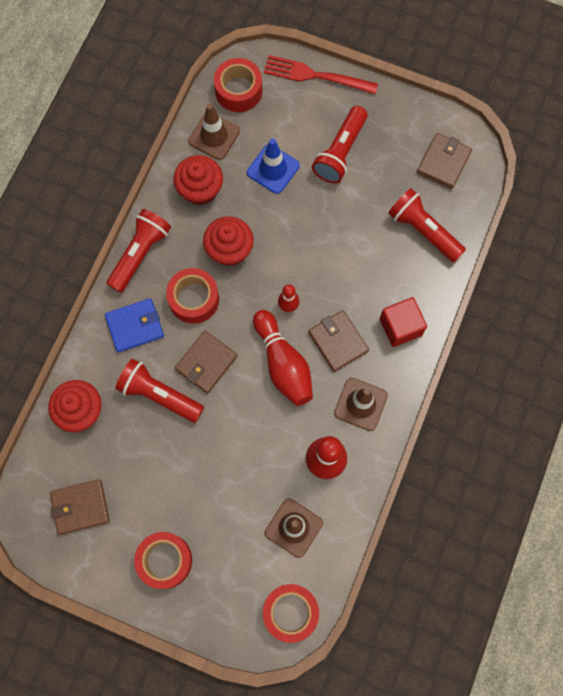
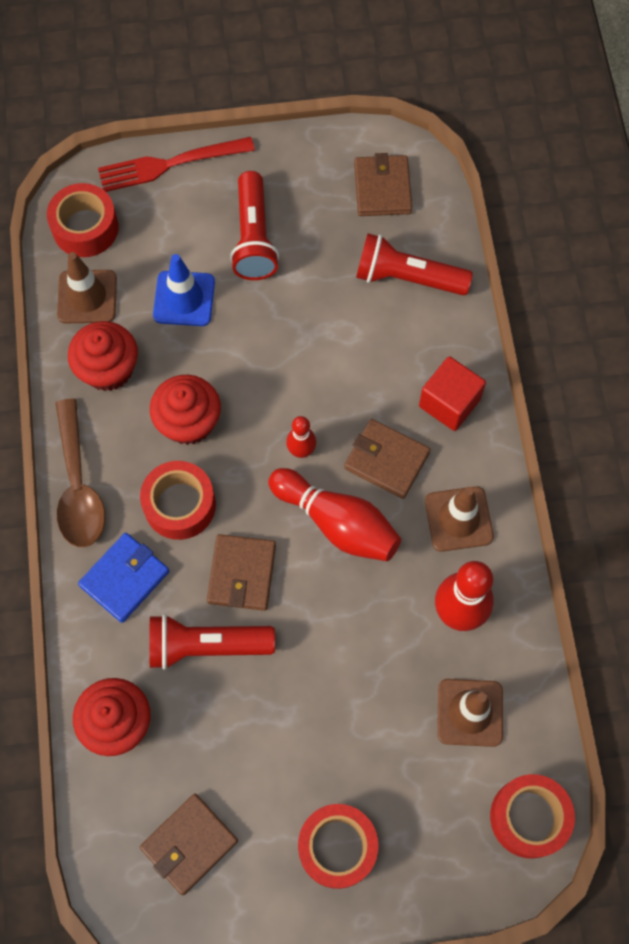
camera: 30 degrees left, 5 degrees down
red flashlight [106,209,171,293] -> brown spoon [56,398,105,547]

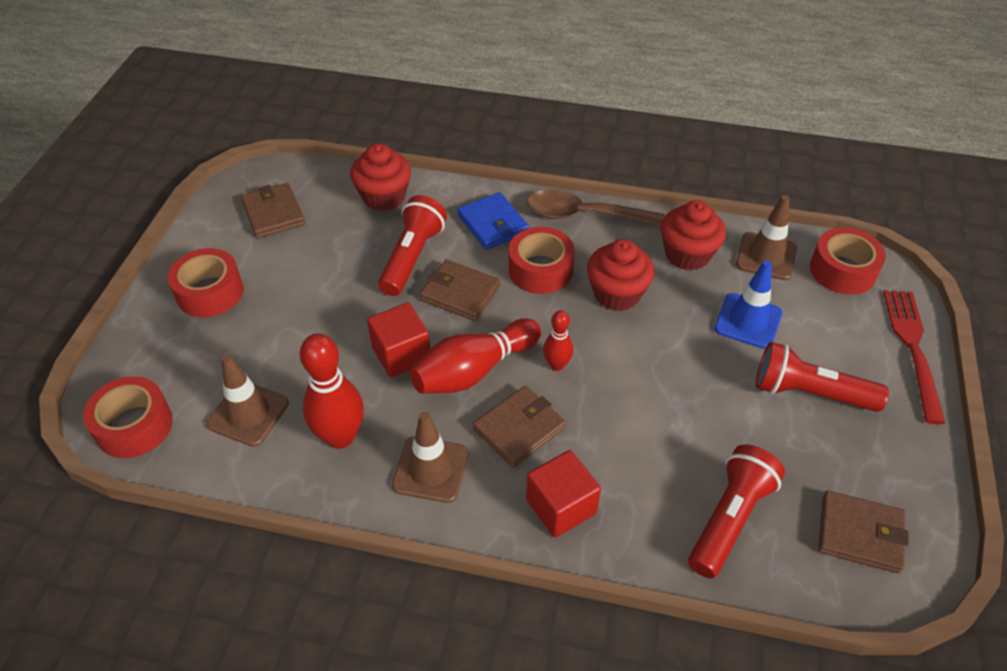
camera: 110 degrees right, 20 degrees down
none -> red cube [367,303,430,377]

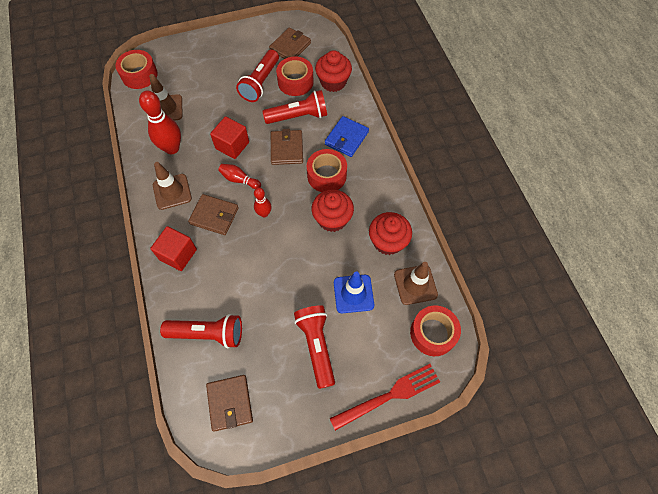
camera: 60 degrees right, 15 degrees up
red tape [168,248,243,317] -> red tape moved to [276,56,314,96]
red bowling pin [410,318,541,394] -> red bowling pin [218,164,261,189], size x0.55
brown spoon [527,189,665,226] -> none
none -> red flashlight [236,50,279,102]

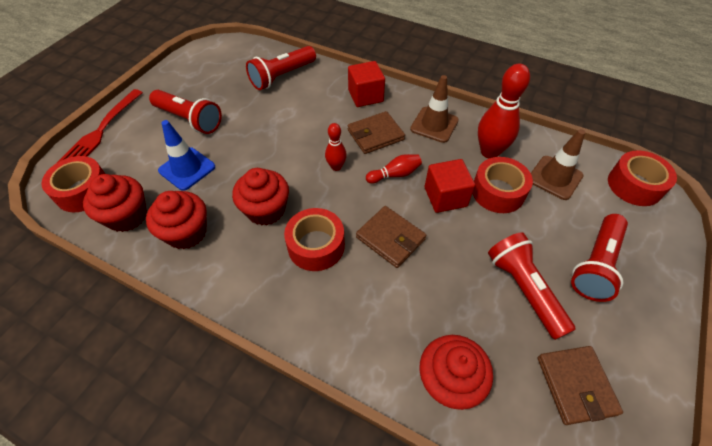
camera: 135 degrees right, 10 degrees down
brown wallet [206,375,253,432] -> none
red flashlight [262,90,327,124] -> red flashlight moved to [571,214,628,302]
red tape [276,56,314,96] -> red tape moved to [473,157,533,213]
blue wallet [325,116,369,157] -> none
brown traffic cone [394,262,438,305] -> red cupcake [83,174,147,232]

